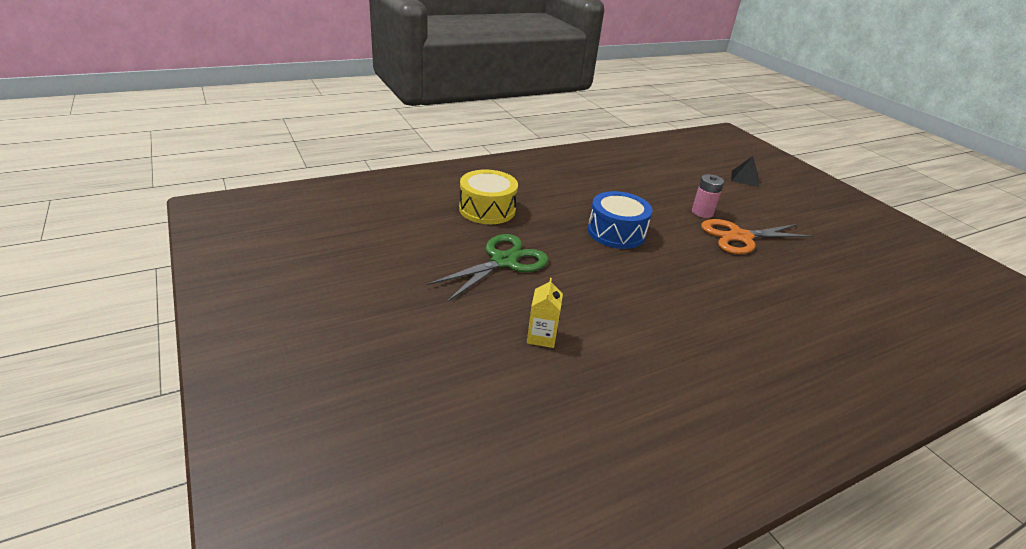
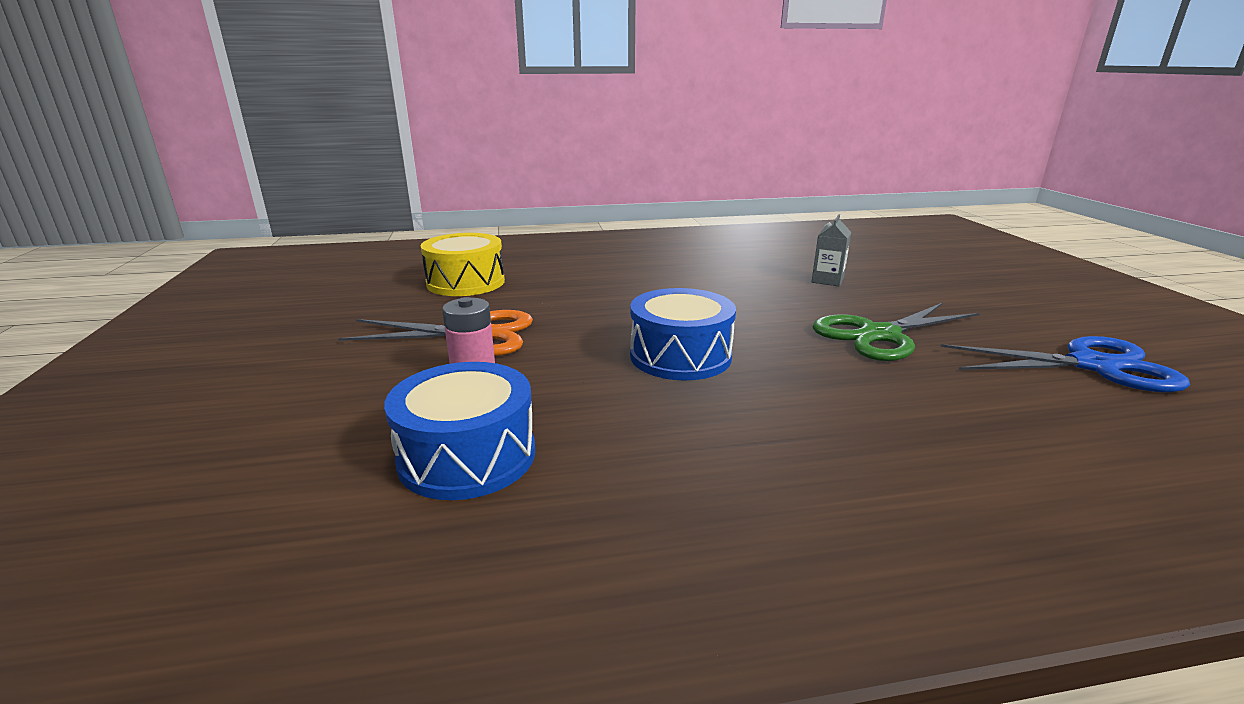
camera: 160 degrees left, 10 degrees down
yellow drum [459,169,518,224] -> yellow drum moved to [421,233,505,296]
yellow carton [527,278,563,348] -> grey carton [812,214,851,286]
black pyramid [731,156,759,187] -> none
none -> blue drum [384,362,535,500]
none -> blue scissors [941,336,1190,392]

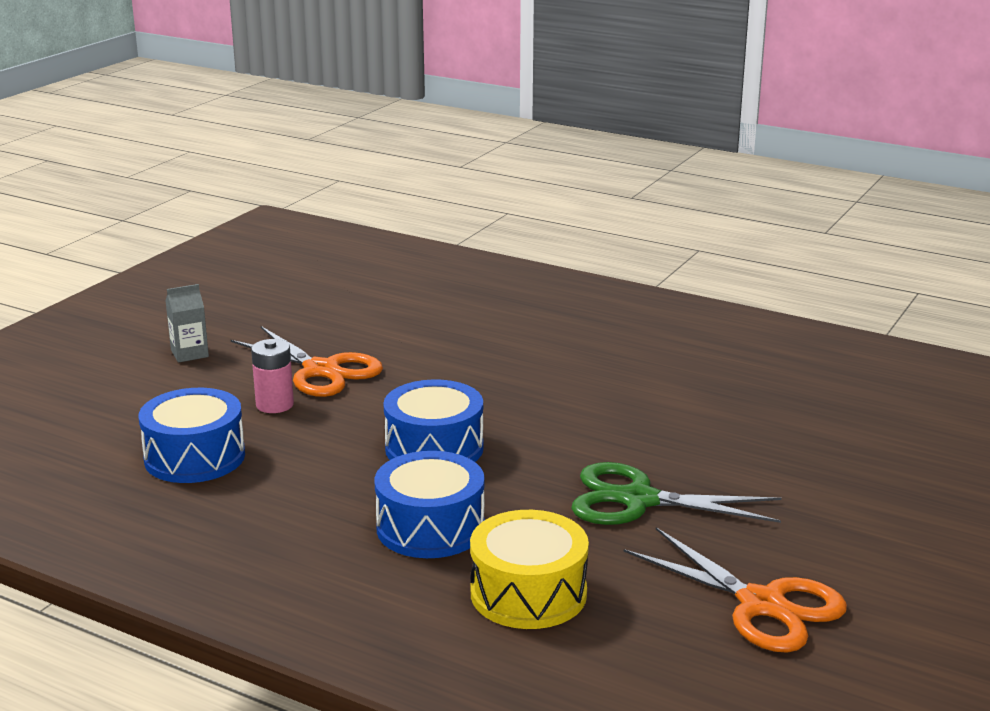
camera: 40 degrees right, 0 degrees up
yellow drum [421,233,505,296] -> yellow drum moved to [470,510,589,629]
grey carton [812,214,851,286] -> grey carton moved to [166,284,209,363]
blue scissors [941,336,1190,392] -> orange scissors [624,527,847,653]
none -> blue drum [375,451,485,558]

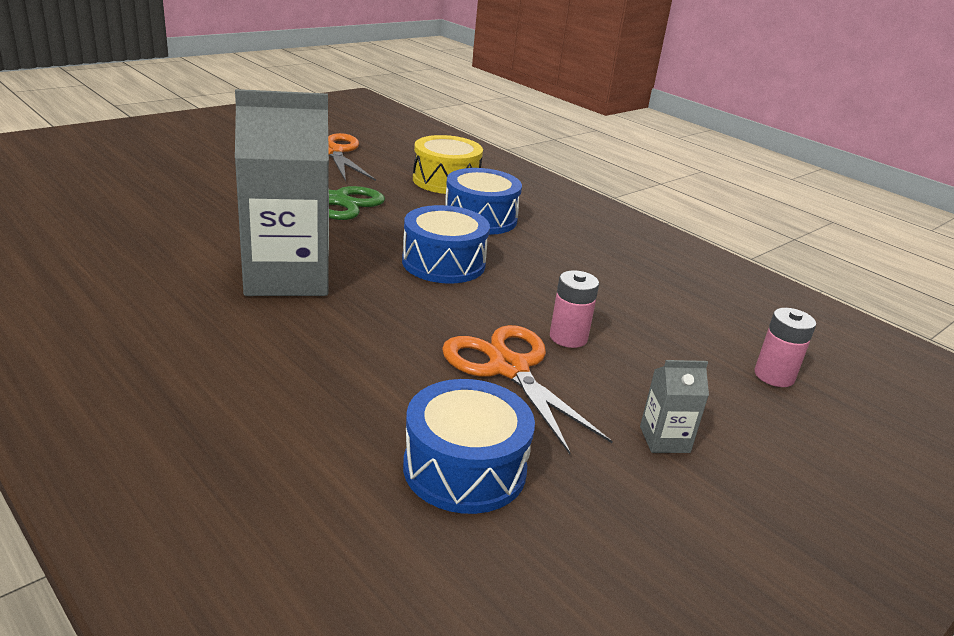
camera: 165 degrees left, 5 degrees up
blue drum [139,388,245,483] -> blue drum moved to [403,379,535,514]
none -> grey carton [235,89,329,296]
none -> pink battery [755,308,816,387]

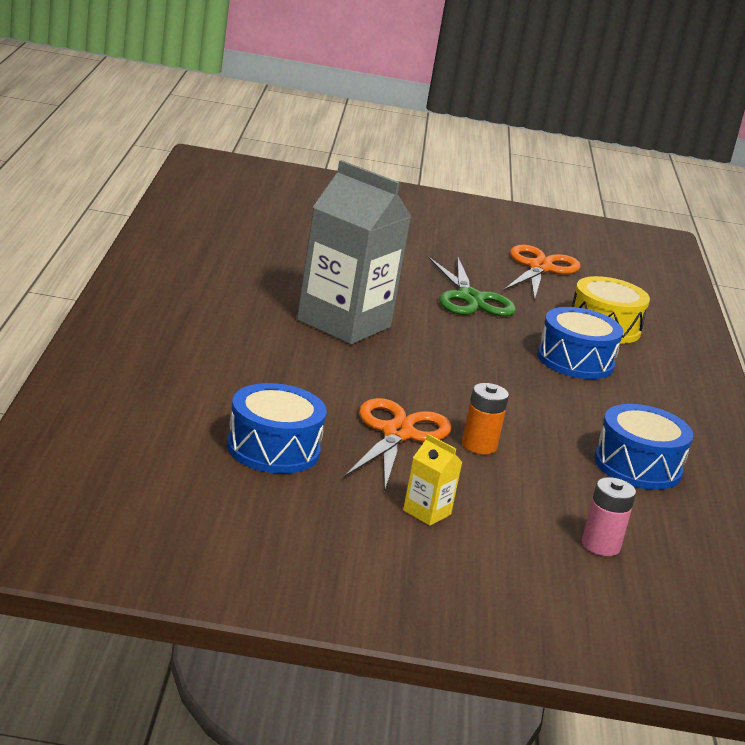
camera: 45 degrees right, 5 degrees down
blue drum [402,205,490,284] -> blue drum moved to [594,404,693,490]
pink battery [550,270,599,348] -> orange battery [462,383,509,454]
grey carton [640,360,709,453] -> yellow carton [403,434,462,526]

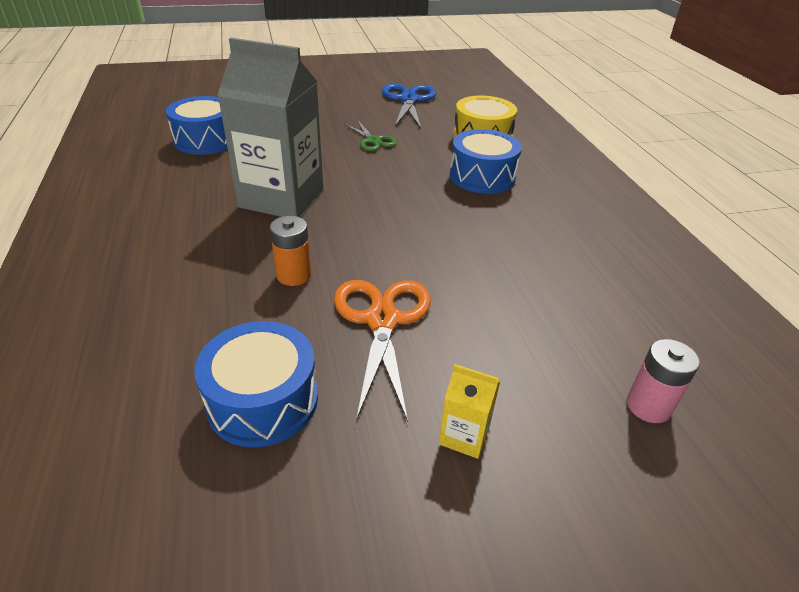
camera: 15 degrees left, 15 degrees up
green scissors [428,257,516,316] -> green scissors [344,120,397,151], size x0.59
orange battery [462,383,509,454] -> orange battery moved to [270,216,312,286]
orange scissors [504,245,581,301] -> blue scissors [382,84,437,128]
blue drum [594,404,693,490] -> blue drum moved to [166,96,228,155]

